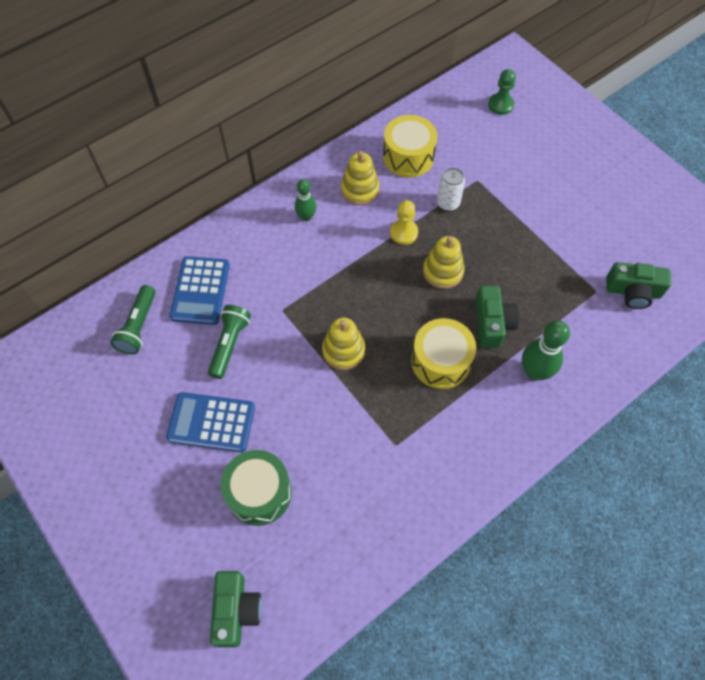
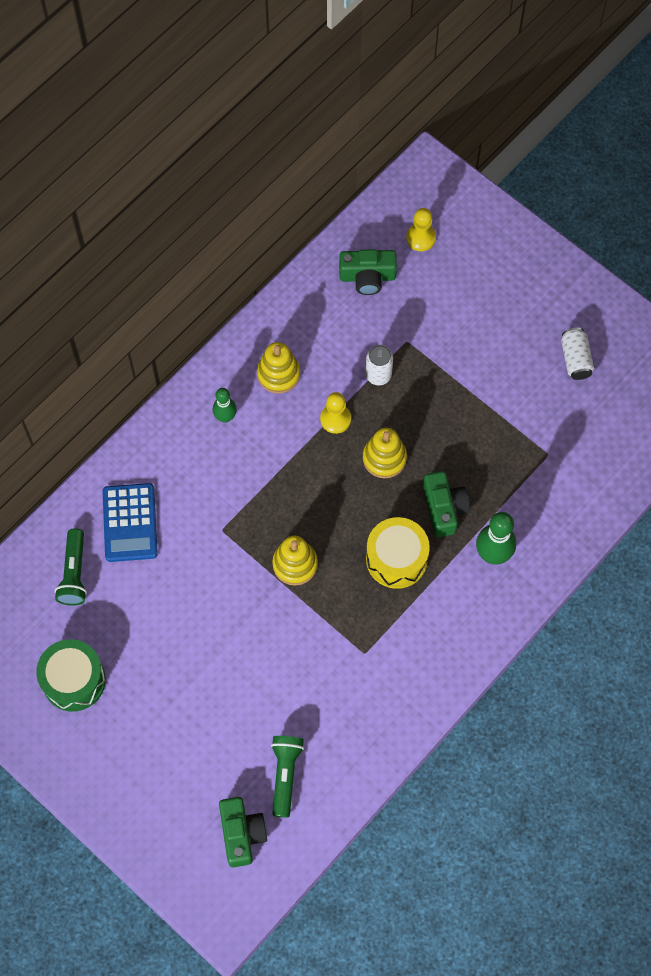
camera: 10 degrees left, 5 degrees up
blue calculator [166,392,255,452] -> none
green flashlight [208,305,251,379] -> green flashlight moved to [271,736,304,818]
green drum [221,450,292,526] -> green drum moved to [36,639,106,712]
yellow drum [383,115,437,178] -> none
green pawn [488,69,516,115] -> yellow pawn [406,208,436,251]
green camera [606,262,672,309] -> green camera moved to [339,249,397,295]
none -> white can [561,328,594,380]

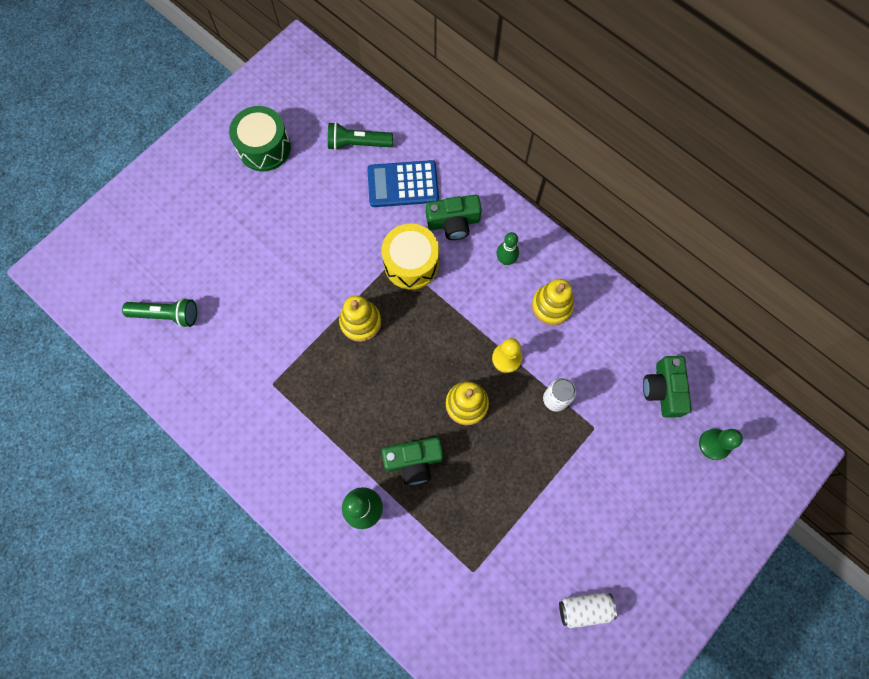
camera: 90 degrees right, 5 degrees up
green camera [219,797,267,867] -> green camera moved to [426,195,482,240]
yellow drum [366,517,430,589] -> yellow drum moved to [382,224,439,290]
yellow pawn [406,208,436,251] -> green pawn [699,429,743,460]

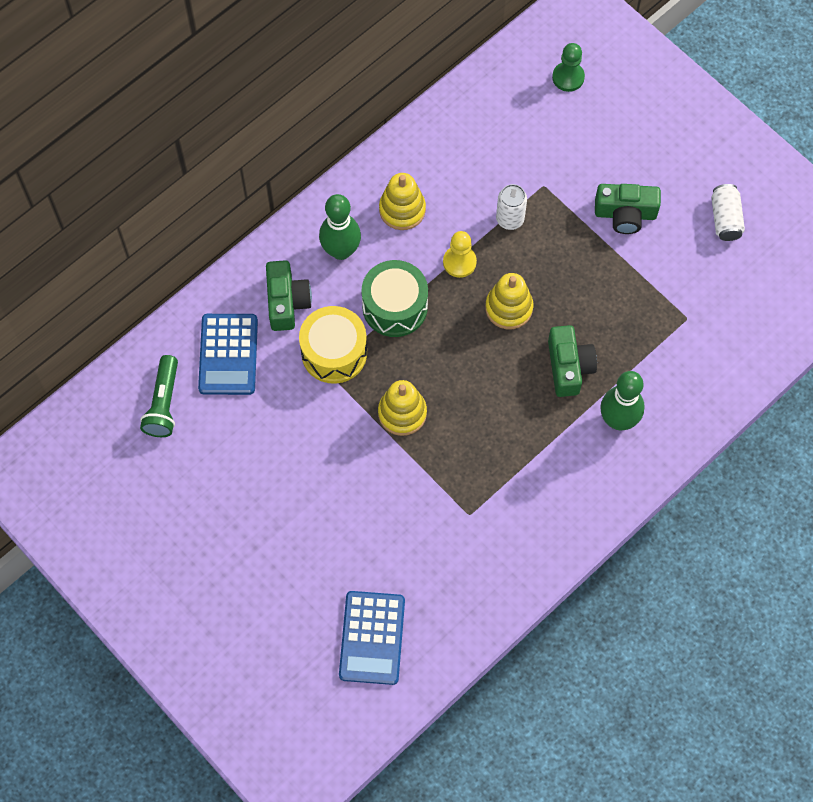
camera: 85 degrees left, 5 degrees down
green flashlight [122,298,197,327] -> blue calculator [339,591,405,685]
green drum [229,106,291,171] -> green drum moved to [361,260,428,337]
green bowling pin [497,232,519,265] -> green bowling pin [319,194,361,260], size x1.60
green camera [643,356,692,418] -> green camera moved to [595,184,661,234]

